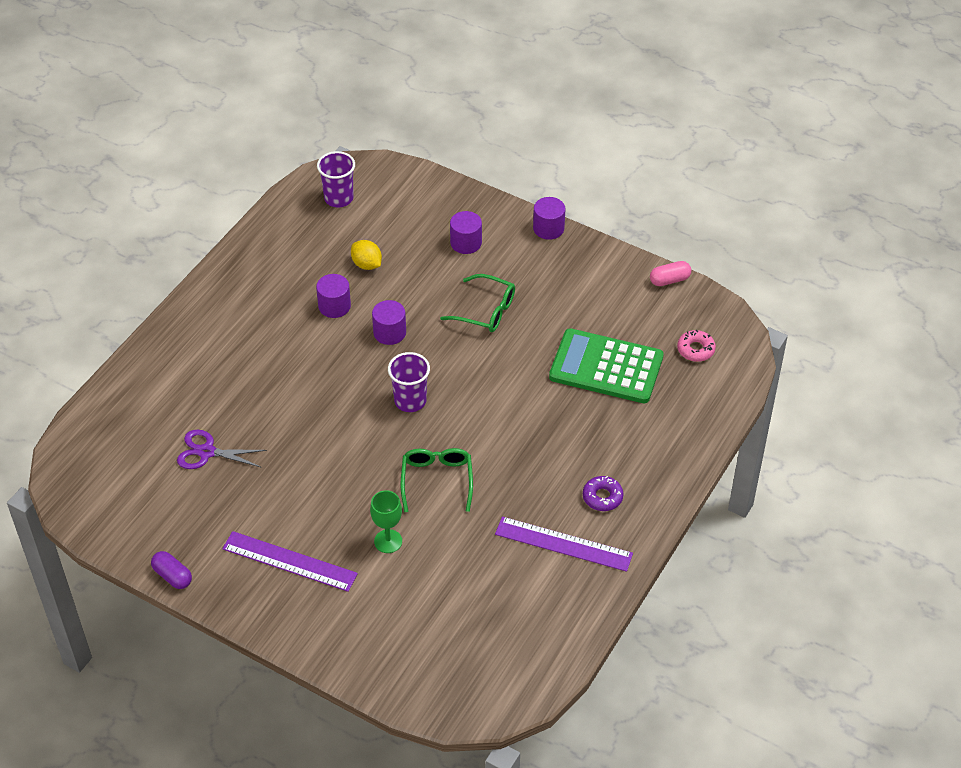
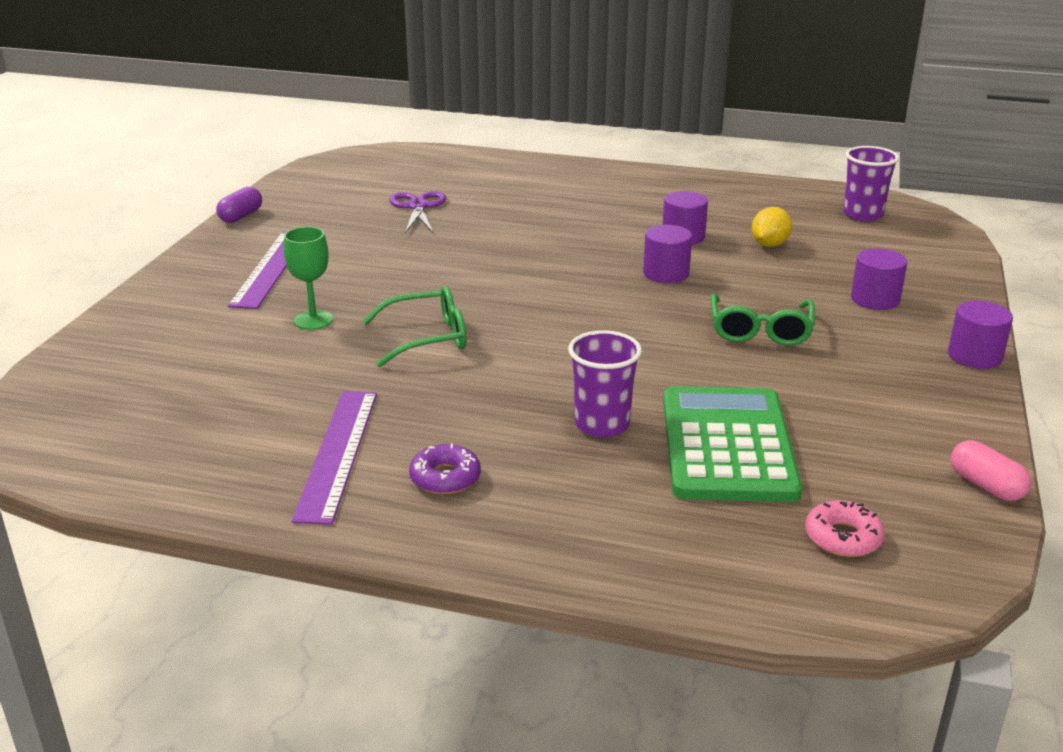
camera: 75 degrees right, 20 degrees down
purple cup [388,352,430,412] -> purple cup moved to [568,330,642,437]

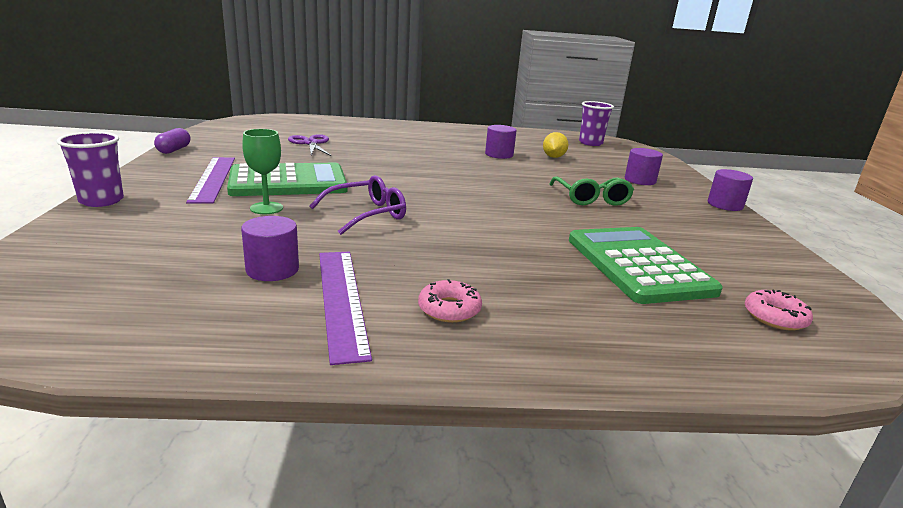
camera: 20 degrees left, 5 degrees down
green glasses [362,286,466,367] -> purple glasses [310,175,406,235]
purple donut [409,444,481,494] -> pink donut [418,279,482,323]
purple cup [568,330,642,437] -> purple cup moved to [56,132,124,207]
purple cylinder [643,225,692,283] -> purple cylinder moved to [241,216,299,281]
pink capsule [951,440,1031,501] -> none
none -> green calculator [227,163,348,196]

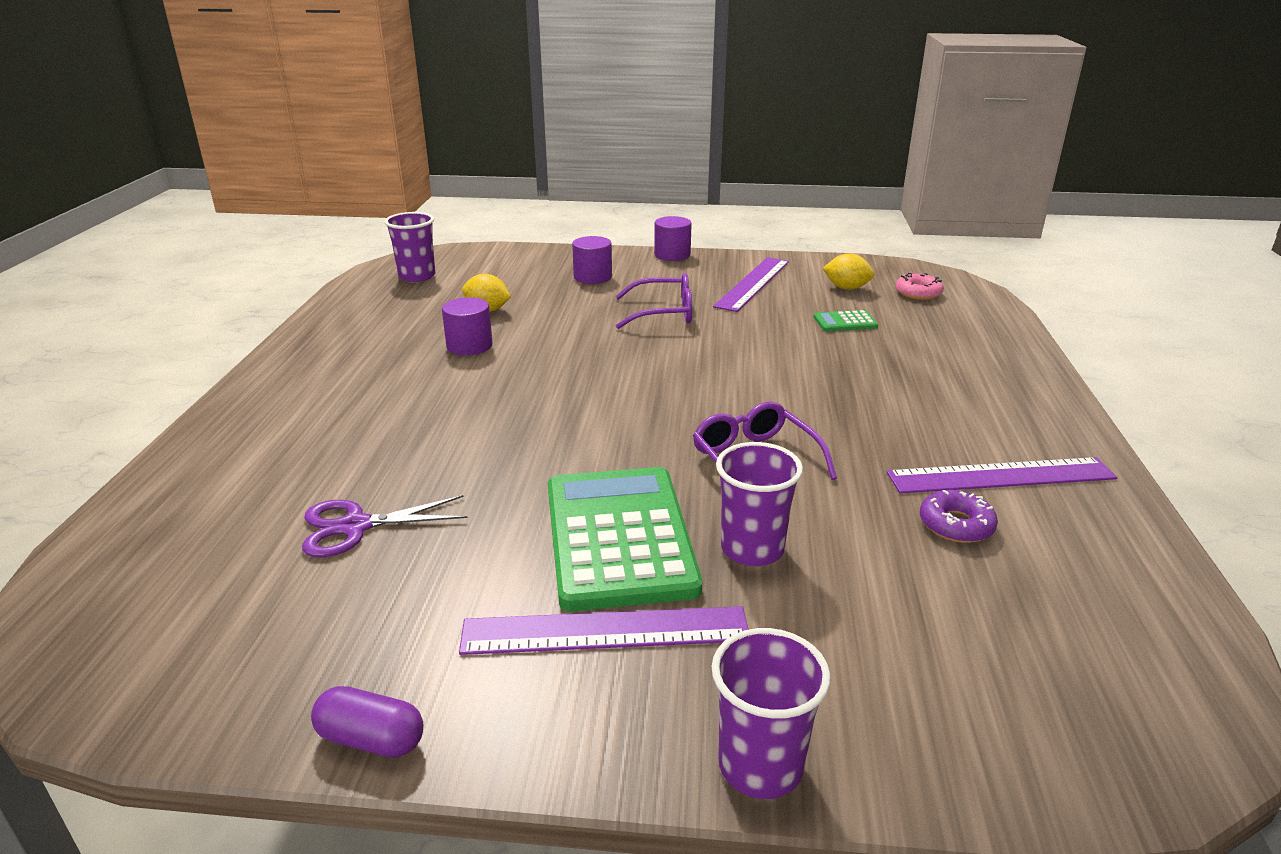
camera: 80 degrees left, 5 degrees up
purple cylinder [241,216,299,281] -> purple donut [920,490,998,543]
green goblet [242,129,283,214] -> purple cup [716,442,803,566]
pink donut [418,279,482,323] -> none
green glasses [550,177,634,206] -> purple glasses [615,273,692,329]
green calculator [569,227,723,304] -> green calculator [814,310,878,331], size x0.42
none -> purple ruler [713,257,789,312]
none -> yellow lemon [823,253,874,290]

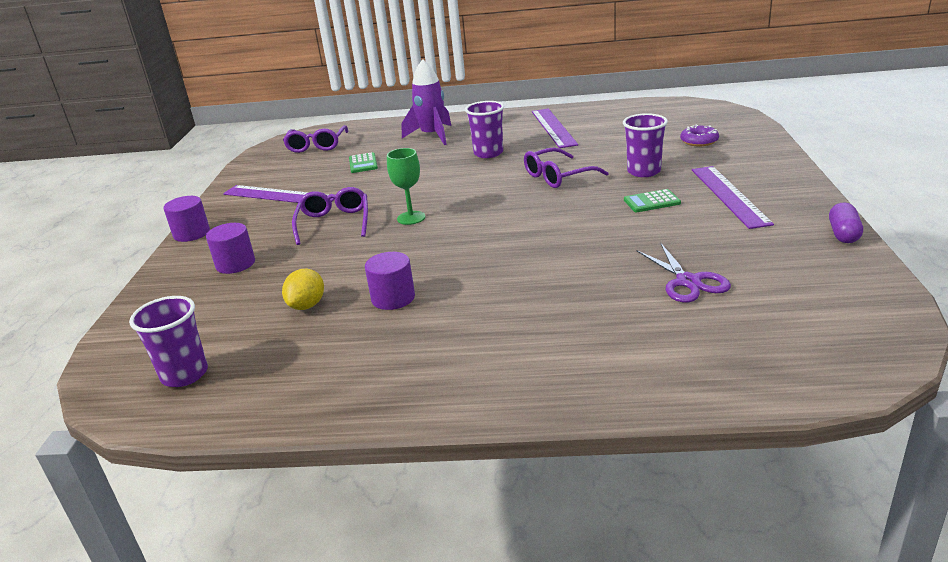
camera: 90 degrees left, 0 degrees up
green calculator [548,467,702,611] -> green calculator [624,189,681,212], size x0.42
purple cup [712,628,831,799] -> purple cup moved to [465,101,504,158]
yellow lemon [823,253,874,290] -> none
pink donut [896,273,944,300] -> purple glasses [283,125,349,153]
purple donut [920,490,998,543] -> purple donut moved to [680,125,719,146]
none -> green goblet [387,148,425,225]
none -> purple rocket [402,59,451,145]

